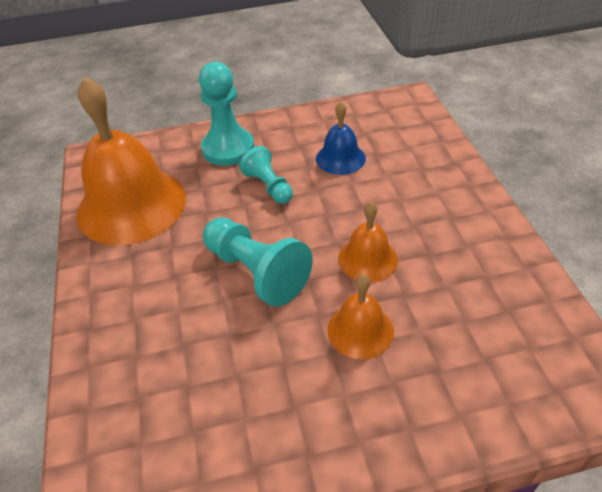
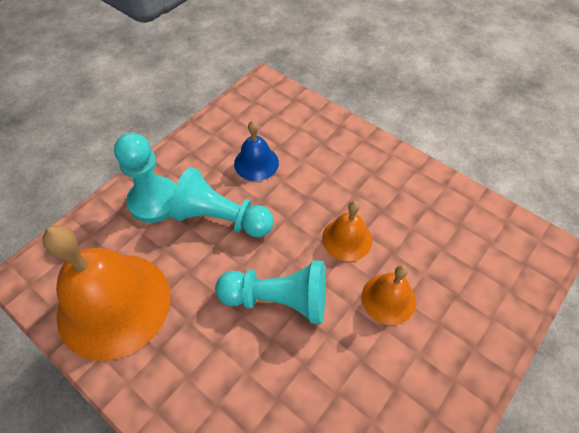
camera: 40 degrees left, 10 degrees up
turquoise pawn [239,146,293,204] -> turquoise pawn [169,167,274,238], size x1.62

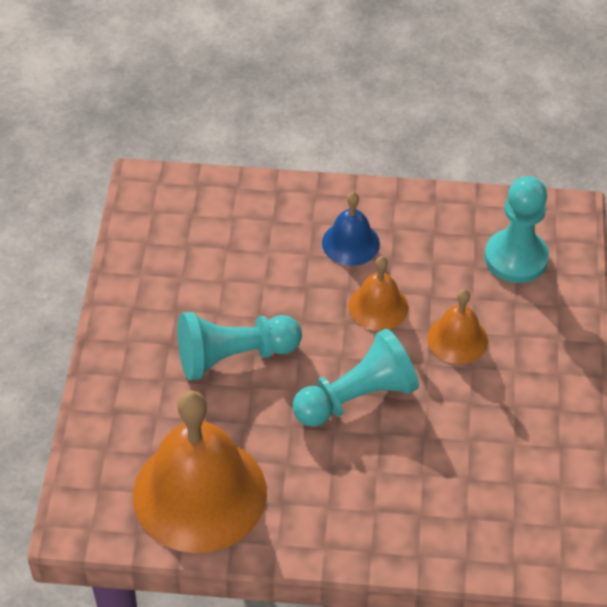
camera: 35 degrees left, 5 degrees down
turquoise pawn [114,133,176,223] -> turquoise pawn moved to [485,176,549,283]
blue bell [234,121,279,181] -> blue bell moved to [322,192,380,266]

